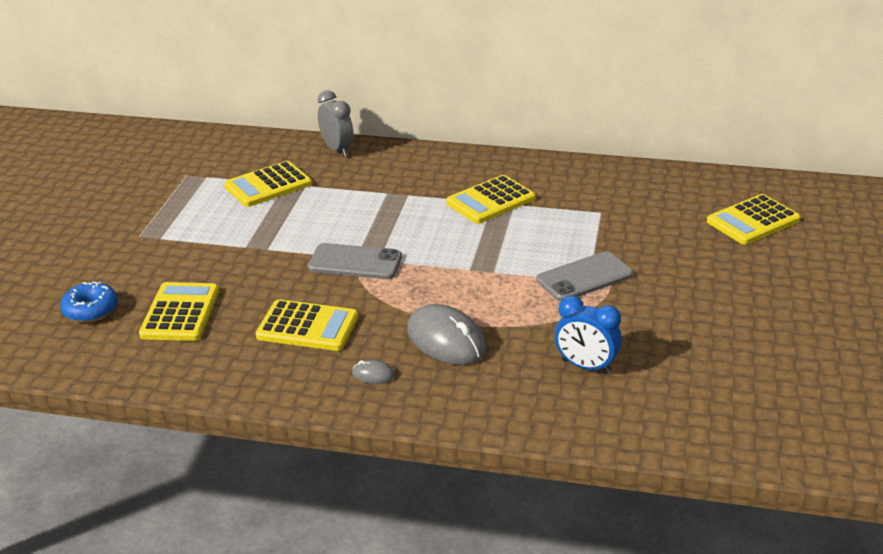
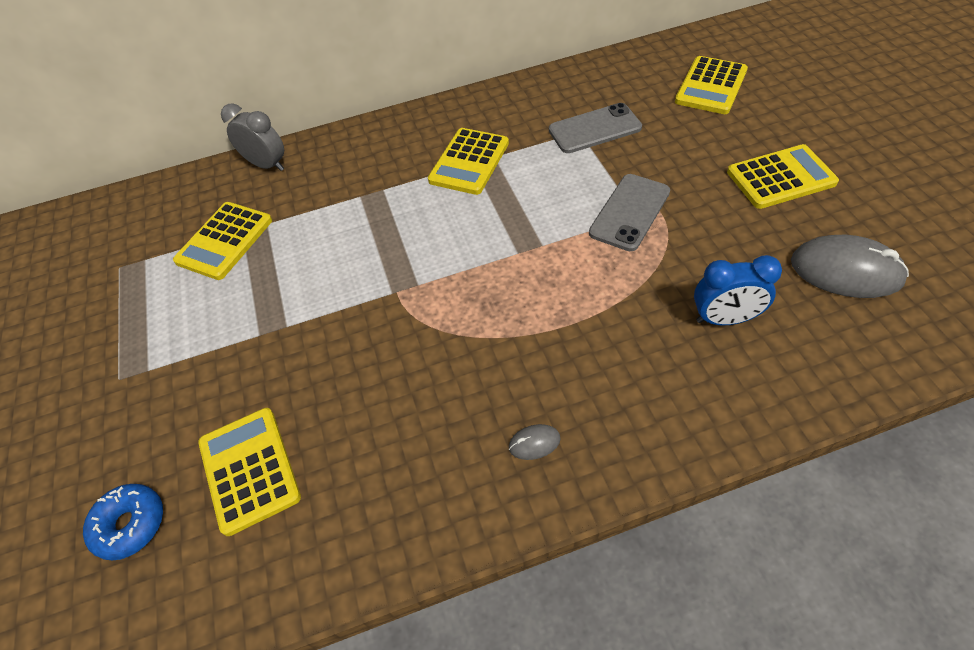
camera: 25 degrees left, 20 degrees up
yellow calculator [256,299,358,351] -> yellow calculator moved to [727,144,839,209]
grey phone [308,243,402,279] -> grey phone moved to [549,103,642,153]
grey mouse [407,304,486,365] -> grey mouse moved to [791,235,909,298]

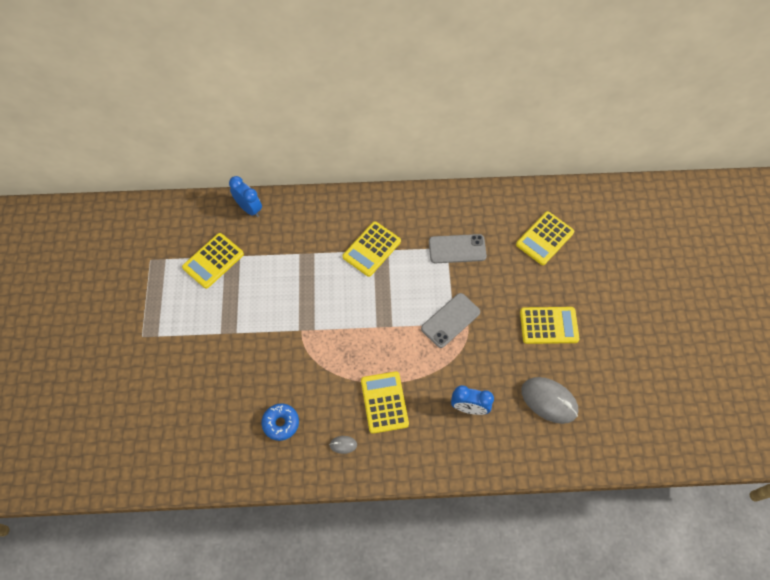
camera: 10 degrees right, 10 degrees up
blue donut [83,484,163,561] -> blue donut moved to [262,403,299,441]
yellow calculator [198,408,301,536] -> yellow calculator moved to [361,371,409,434]
grey clock [221,104,284,171] -> blue clock [229,176,262,217]

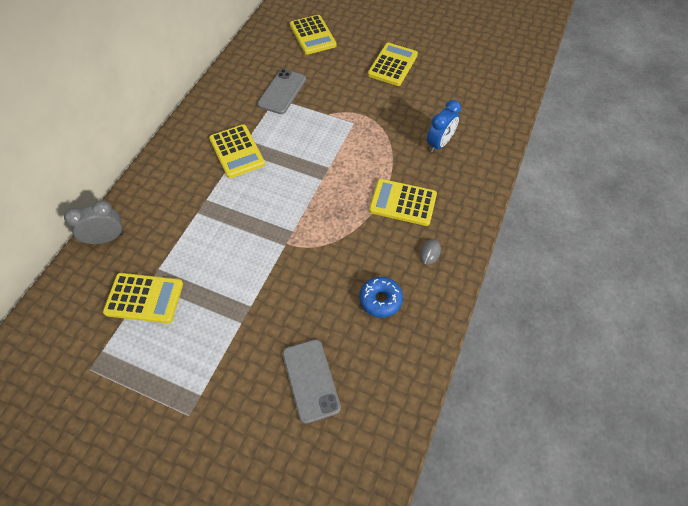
camera: 65 degrees left, 5 degrees down
yellow calculator [182,233,244,289] -> yellow calculator turned 60 degrees counterclockwise [103,273,183,323]
blue clock [229,176,262,217] -> grey clock [64,200,124,244]
grey phone [421,293,480,348] -> grey phone moved to [283,339,341,424]
grey mouse [521,377,578,424] -> none

